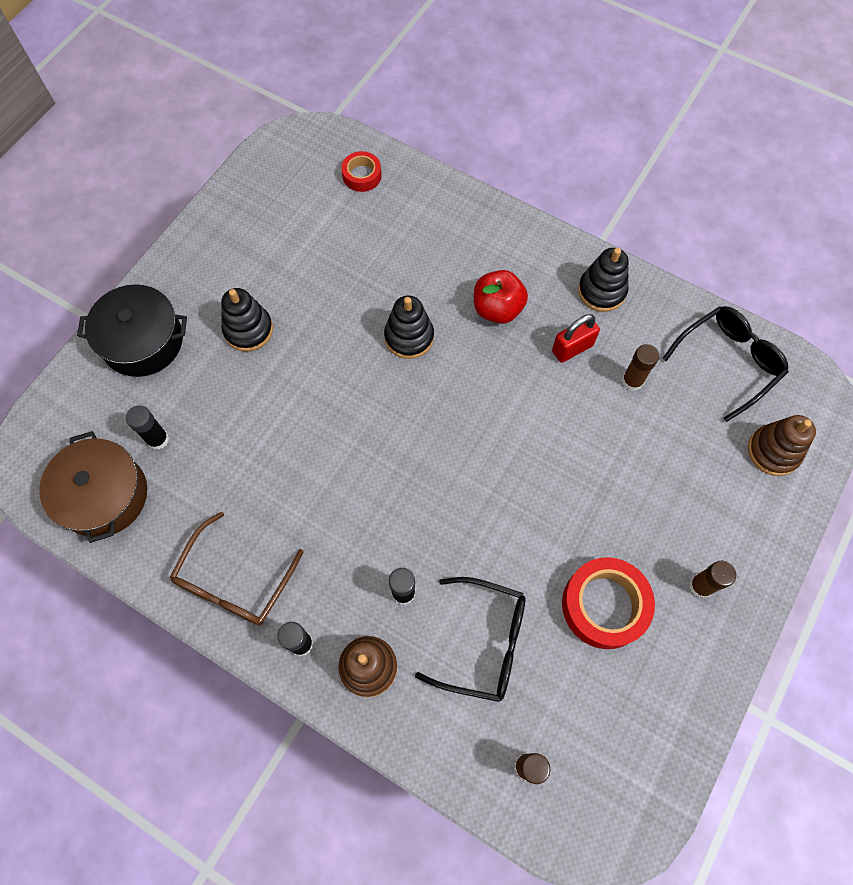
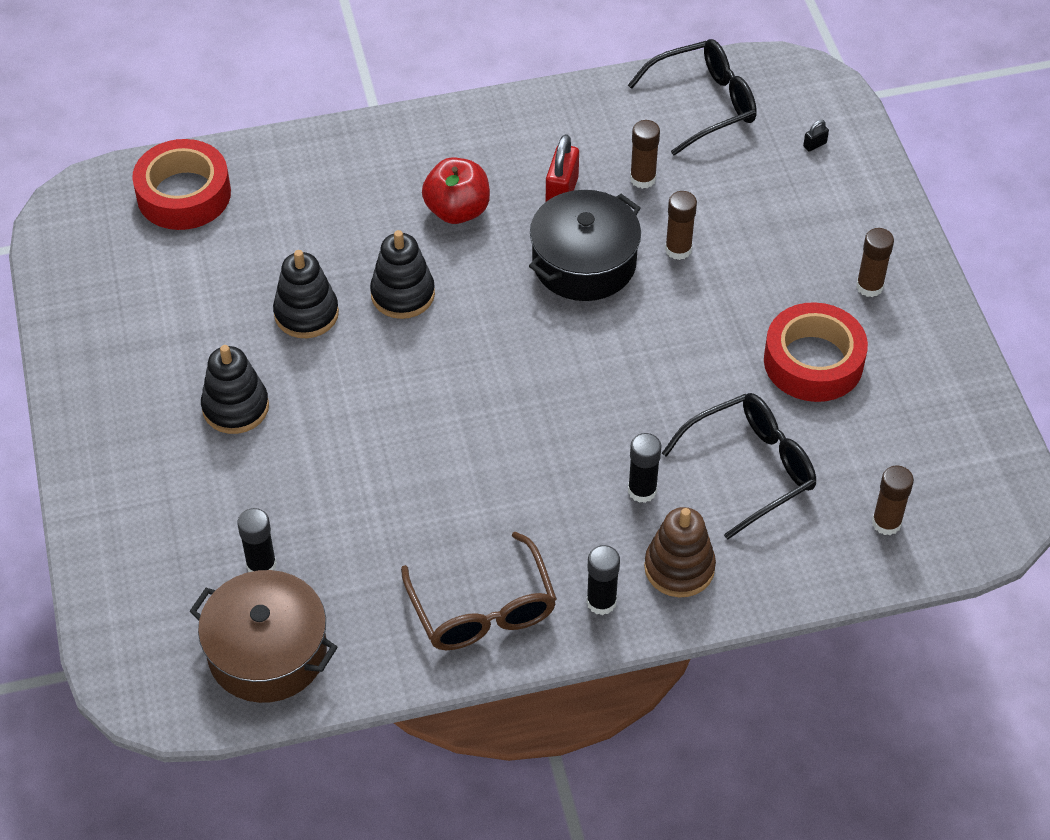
camera: 45 degrees left, 15 degrees down
black pot [77,284,187,377] -> black pot moved to [529,190,641,301]
red tape [341,151,382,192] -> red tape [132,139,231,230], size x1.76
black stacking toy [578,248,629,312] -> black stacking toy moved to [273,250,339,338]
black glasses [662,306,788,422] -> black glasses turned 60 degrees clockwise [628,39,757,155]
brown stacking toy [748,415,816,476] -> black padlock [803,120,829,152]
none -> brown glue stick [665,191,697,260]

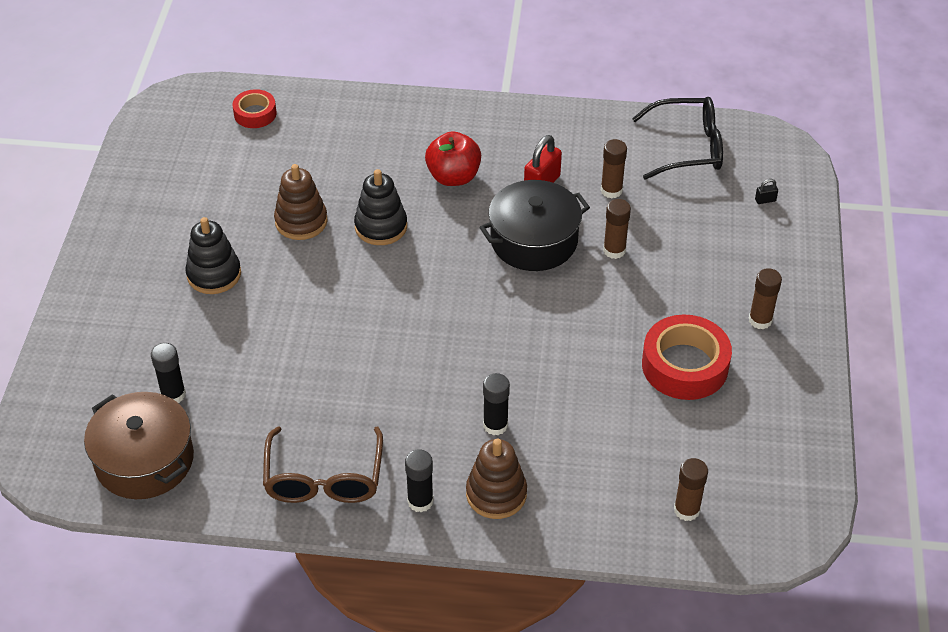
camera: 20 degrees right, 5 degrees down
red tape [132,139,231,230] -> red tape [233,89,276,128], size x0.57
black stacking toy [273,250,339,338] -> brown stacking toy [274,164,328,240]
black glasses [662,393,816,539] -> none

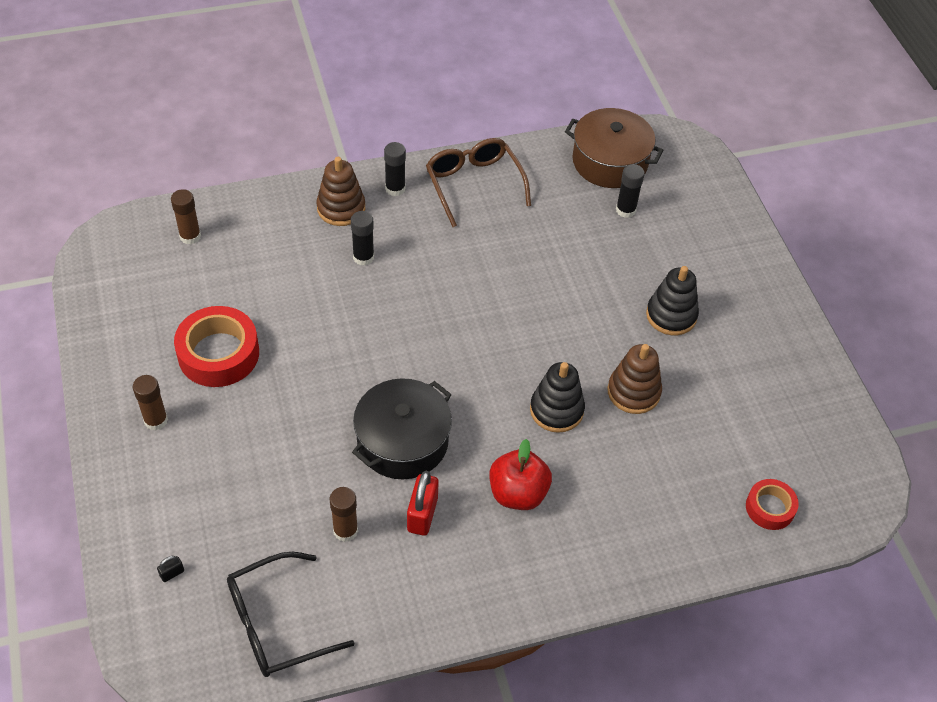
camera: 155 degrees right, 5 degrees up
brown glue stick [603,199,631,259] -> none

